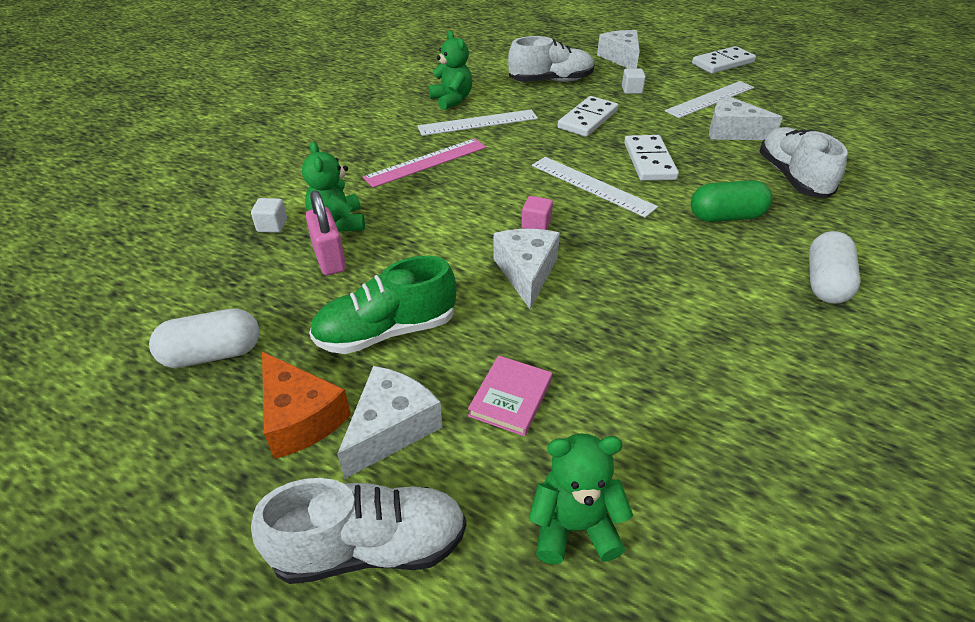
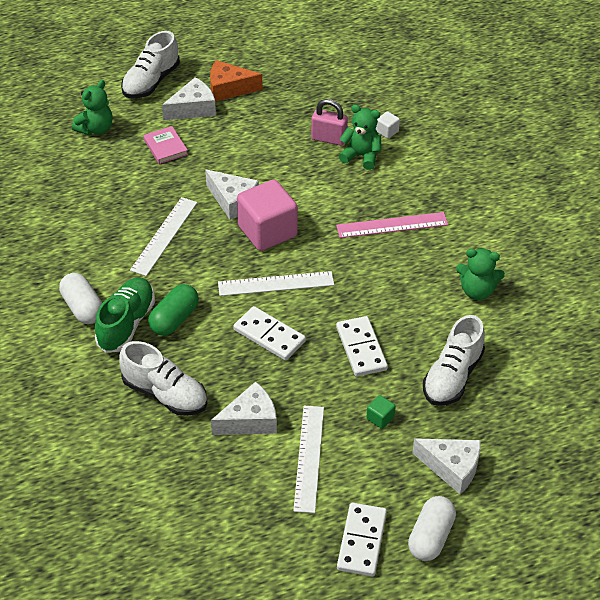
camera: 130 degrees right, 5 degrees up
white capsule [149,309,260,368] -> white capsule moved to [408,496,456,561]
green shoe [309,256,456,354] -> green shoe moved to [95,278,155,353]
white cheese [337,366,442,479] -> white cheese turned 105 degrees counterclockwise [162,77,216,120]
pink ruler [363,138,487,188] -> pink ruler turned 75 degrees clockwise [336,212,448,238]
white ruler [417,109,538,136] -> white ruler moved to [130,197,197,276]
pink cube [522,196,553,230] -> pink cube [237,180,298,251], size x2.44
white cube [622,69,646,94] -> green cube [366,395,396,429]

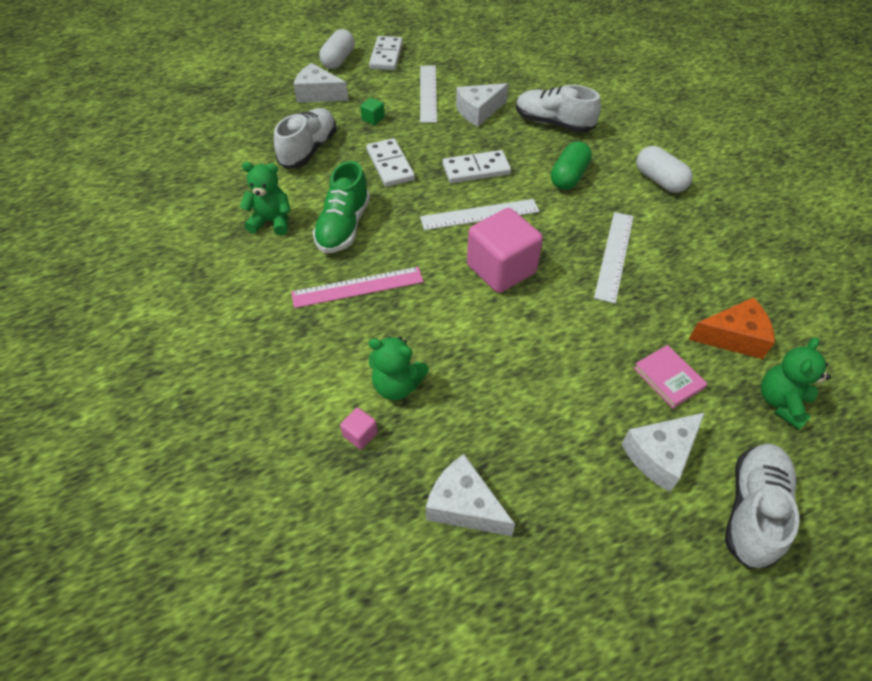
camera: 175 degrees right, 5 degrees up
green shoe [95,278,155,353] -> green shoe moved to [313,161,370,253]
white cheese [205,169,259,220] -> white cheese moved to [426,454,515,536]
orange cheese [210,60,263,102] -> orange cheese moved to [688,297,775,359]
white domino [233,306,306,361] -> white domino turned 45 degrees counterclockwise [442,150,511,183]
pink padlock [311,99,348,146] -> none
white cube [376,111,400,139] -> pink cube [340,408,378,449]

